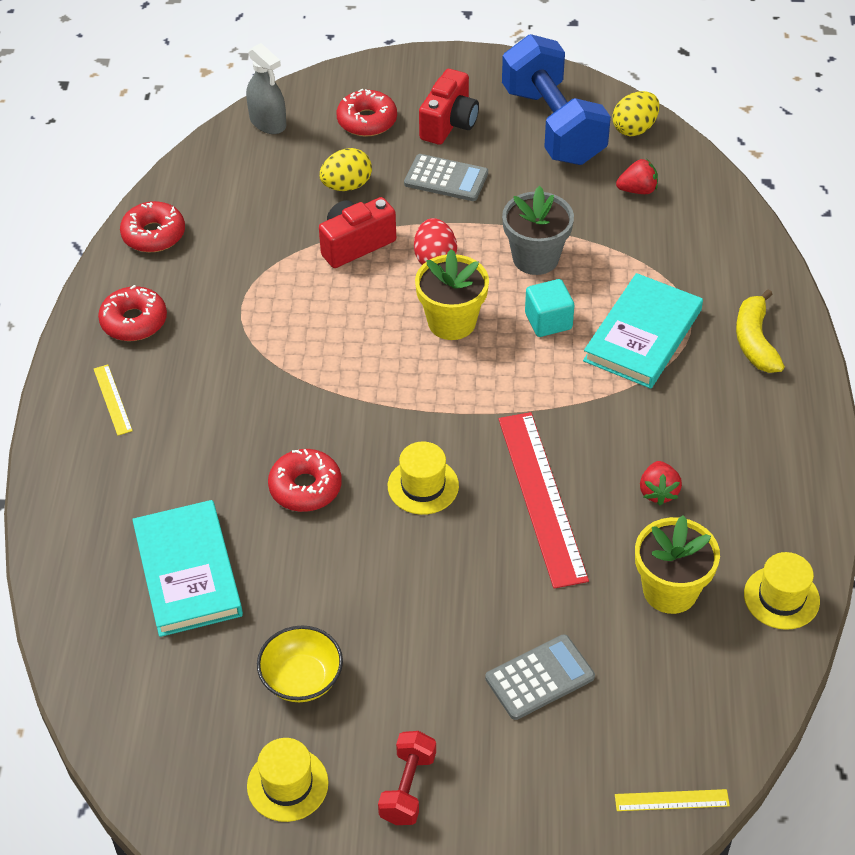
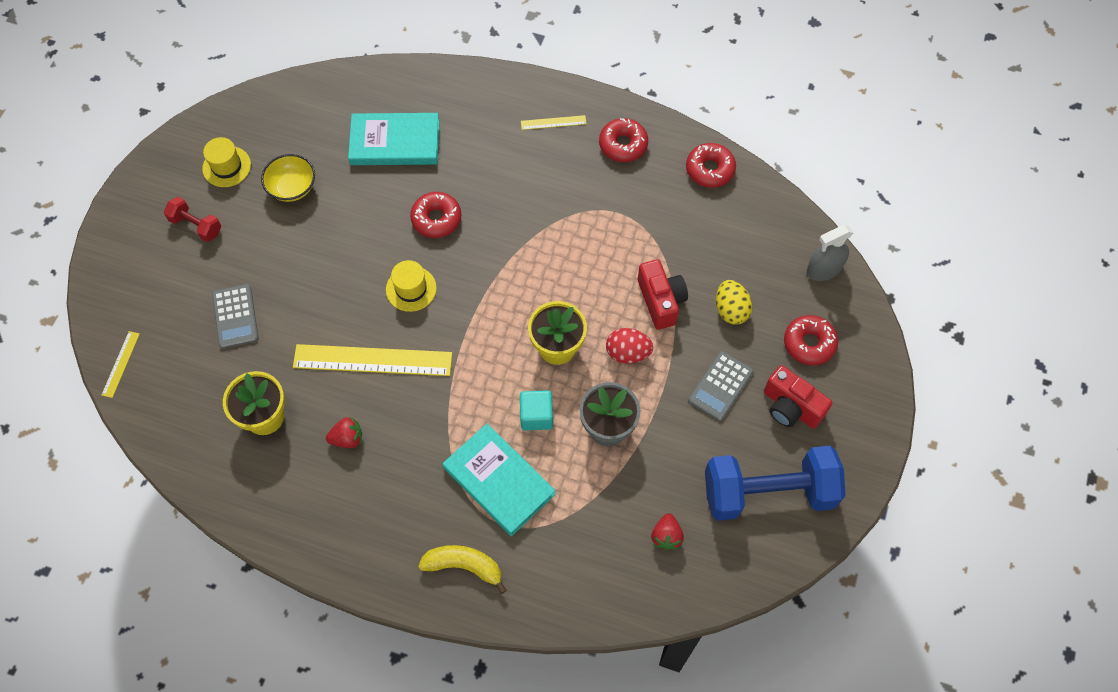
camera: 105 degrees right, 15 degrees up
red ruler [499,412,589,589] -> yellow ruler [293,344,452,376]
yellow egg [613,91,659,136] -> none
red strawberry [640,461,682,505] -> red strawberry turned 150 degrees clockwise [326,417,362,448]
yellow hat [744,552,820,630] -> none

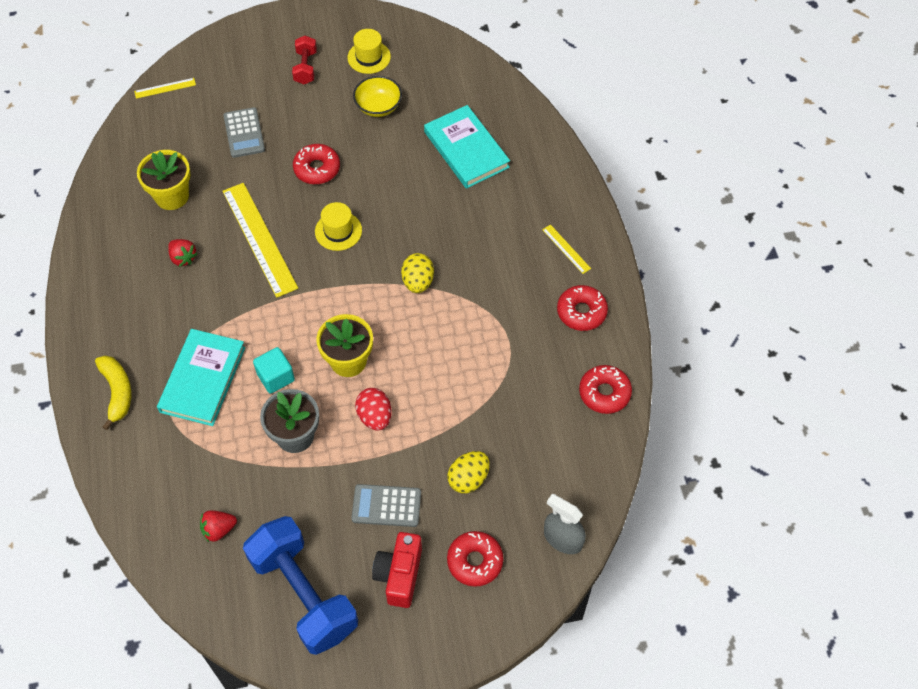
camera: 60 degrees right, 5 degrees down
grey calculator [212,284,259,349] -> grey calculator turned 60 degrees counterclockwise [224,107,265,158]
red donut [410,192,461,238] -> red donut moved to [293,144,340,184]
red camera [638,259,688,330] -> none
none -> yellow egg [401,253,434,293]

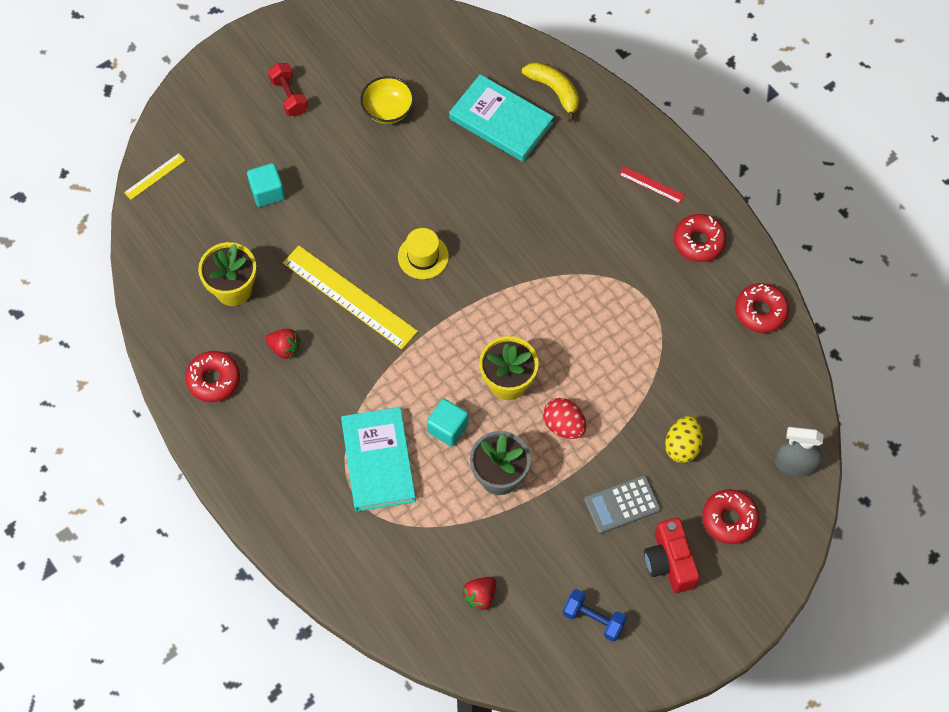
camera: 25 degrees left, 5 degrees up
yellow banana [95,355,132,430] -> yellow banana moved to [522,62,579,122]
grey calculator [224,107,265,158] -> turquoise cube [247,163,285,207]
blue dumbbell [243,516,358,655] -> blue dumbbell [563,589,627,642], size x0.46
red donut [293,144,340,184] -> red donut moved to [185,351,240,402]
yellow hat [347,29,391,74] -> none
yellow egg [401,253,434,293] -> none
yellow ruler [542,224,591,274] -> red ruler [619,166,685,204]

